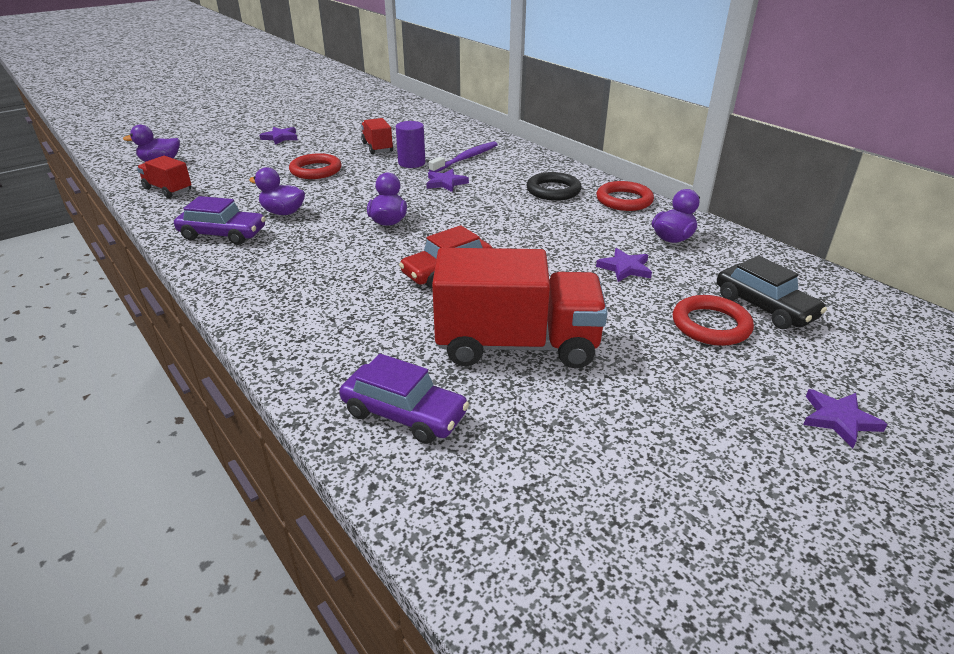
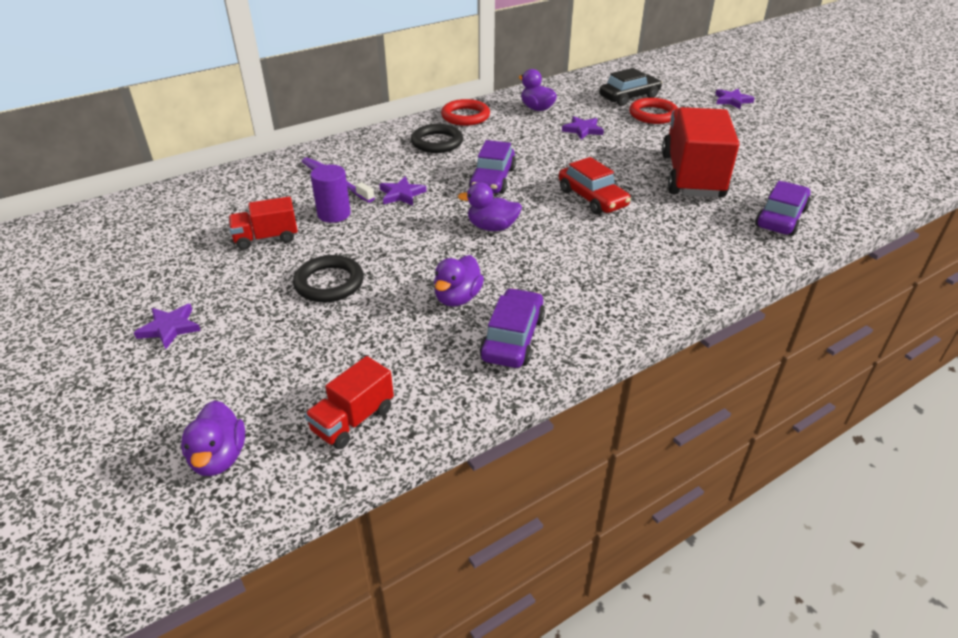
camera: 85 degrees left, 5 degrees up
red ring [289,153,342,179] -> black ring [293,255,364,302]
none -> purple car [469,140,516,194]

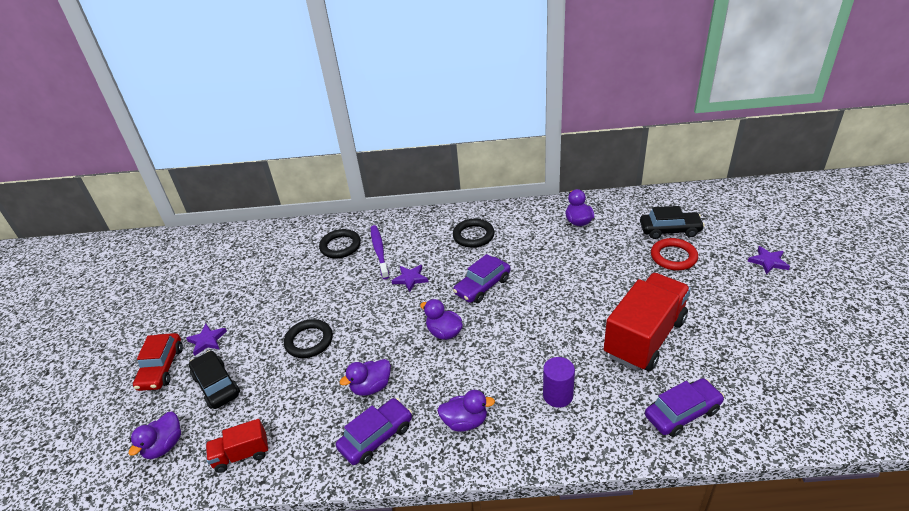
camera: 35 degrees right, 0 degrees up
red truck [229,197,298,250] -> none
purple cylinder [310,165,351,223] -> purple cylinder moved to [543,357,575,408]
red ring [441,99,490,126] -> none
red car [559,157,631,215] -> red car moved to [133,333,183,391]
purple star [562,116,604,140] -> none
none -> black car [189,351,240,409]
none -> black ring [319,229,361,258]
none -> purple duck [437,390,495,432]

